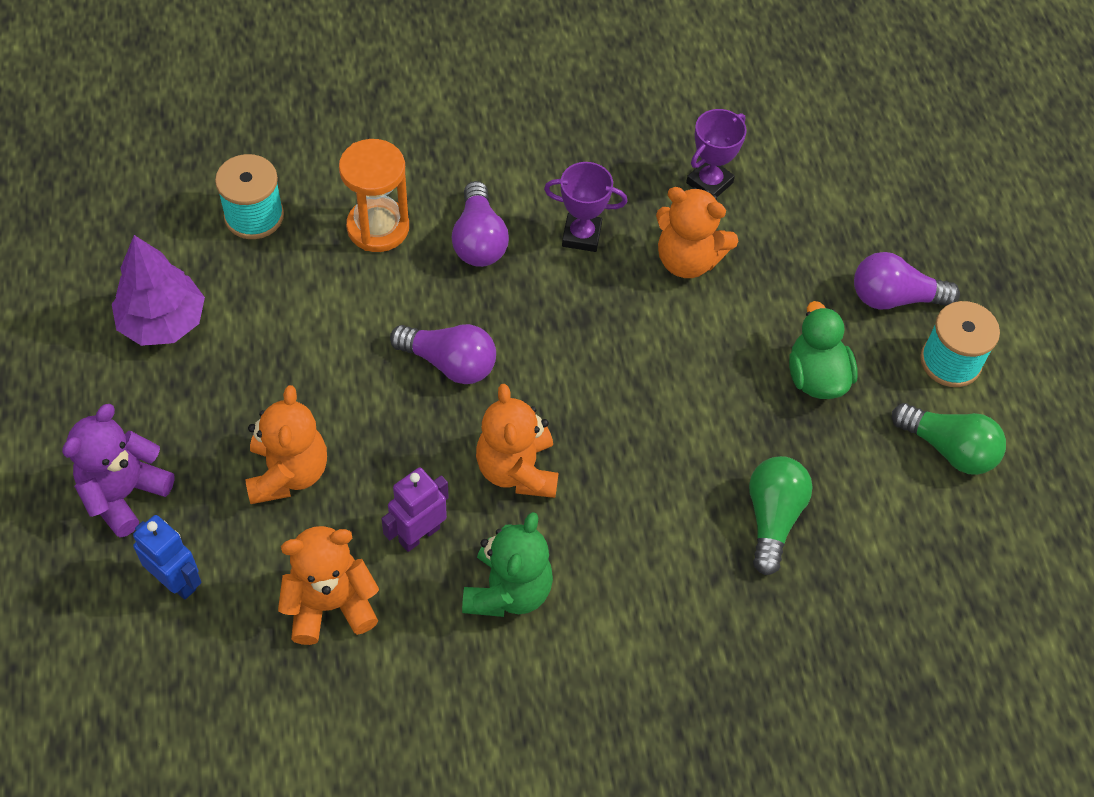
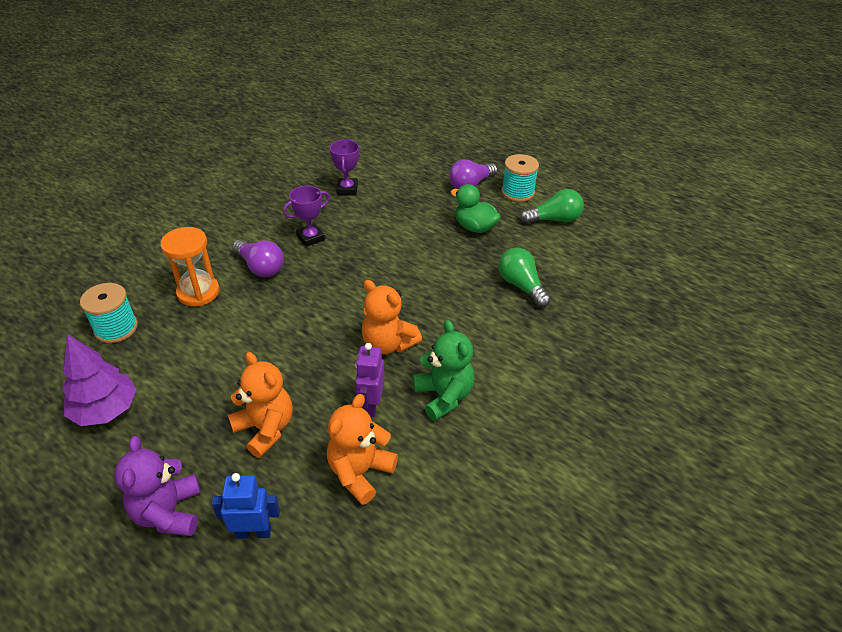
camera: 40 degrees left, 15 degrees down
purple light bulb [390,324,496,384] -> none
orange teddy bear [656,187,738,278] -> none

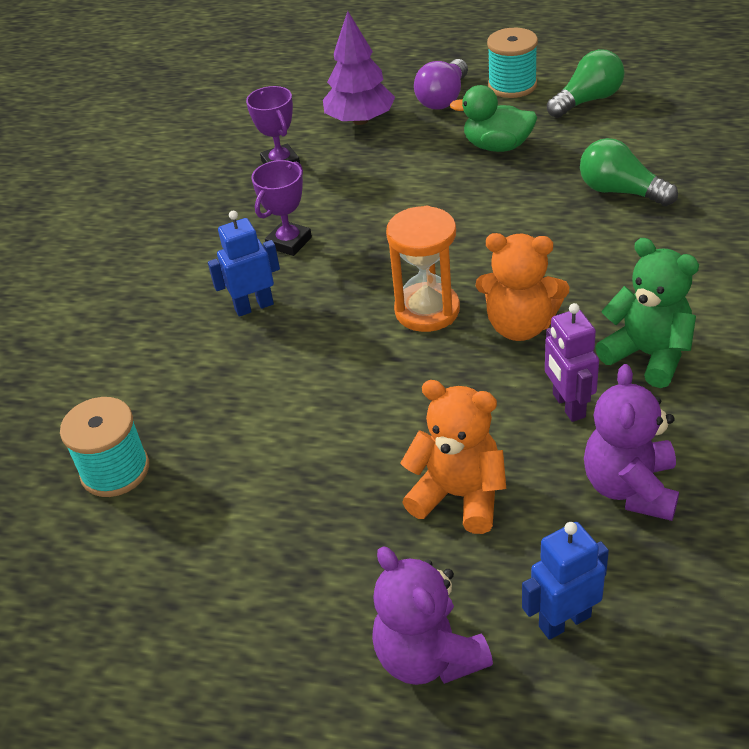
camera: 20 degrees left, 0 degrees up
purple tree [62,334,137,426] -> purple tree moved to [323,11,395,125]
orange hourglass [160,227,220,307] -> orange hourglass moved to [386,206,460,332]
purple light bulb [232,240,284,277] -> blue robot [208,211,280,317]
orange teddy bear [327,394,398,505] -> purple teddy bear [584,364,679,521]

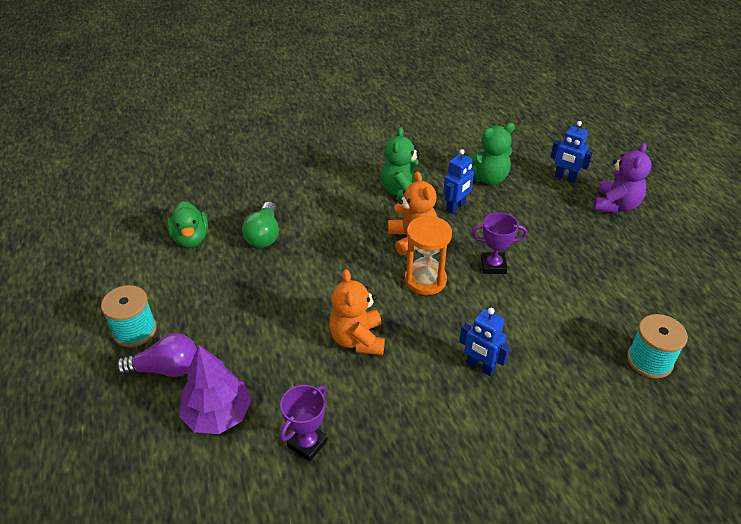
camera: 125 degrees left, 0 degrees up
purple trophy [251,160,312,256] -> purple trophy moved to [471,212,527,274]
orange teddy bear [401,380,506,534] -> orange teddy bear moved to [329,269,385,355]
green duck [450,85,537,152] -> green duck moved to [167,201,208,247]
purple robot [545,303,599,422] -> blue robot [443,149,475,214]
green light bulb [547,49,624,118] -> none
purple teddy bear [584,364,679,521] -> green teddy bear [467,123,515,185]

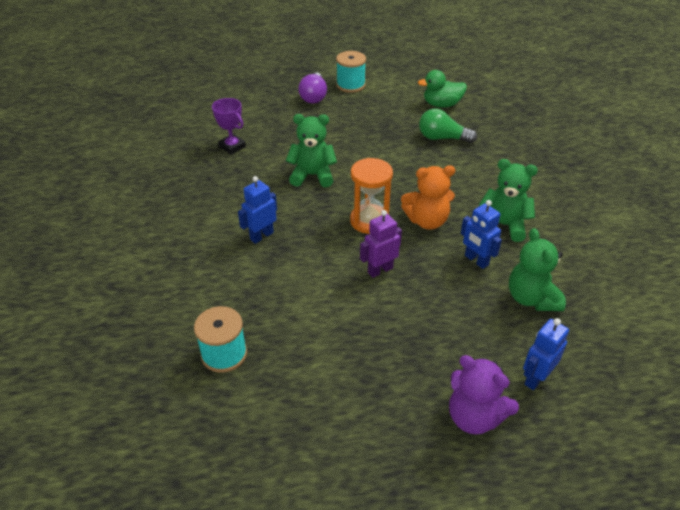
camera: 100 degrees right, 0 degrees up
purple tree [179,345,251,434] -> none
orange teddy bear [329,269,385,355] -> green teddy bear [286,114,337,187]
purple trophy [471,212,527,274] -> purple robot [360,210,402,278]

